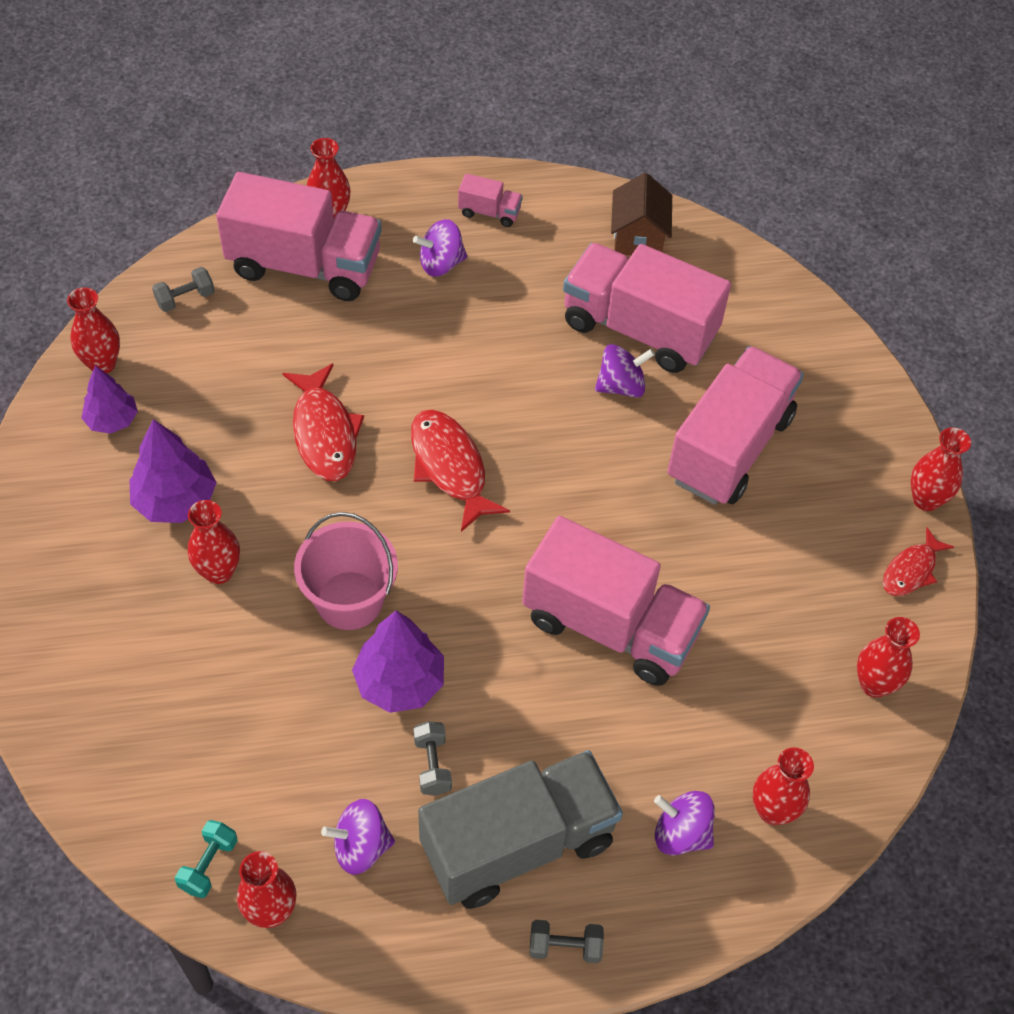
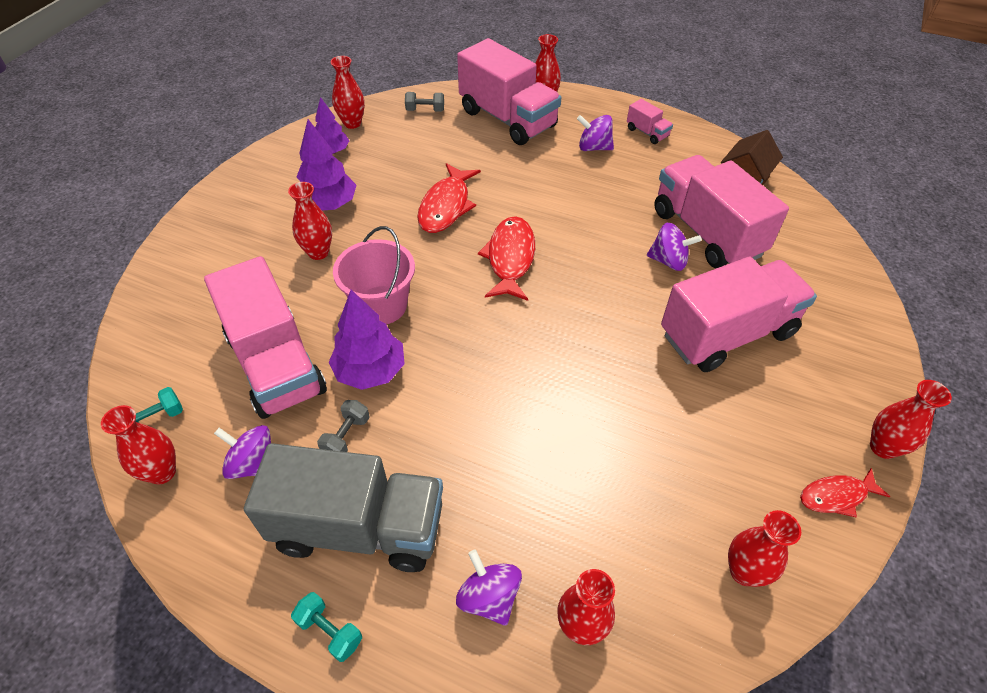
camera: 35 degrees right, 5 degrees down
pink truck [522,516,710,686] -> pink truck moved to [204,256,327,419]
grey dumbbell [530,920,604,963] -> turquoise dumbbell [291,592,362,662]

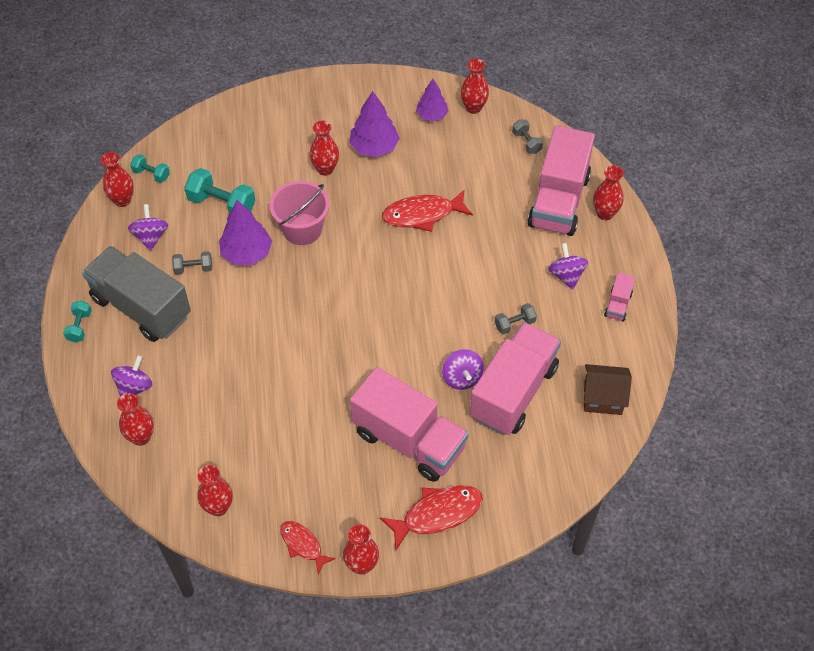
camera: 60 degrees right, 5 degrees up
pink truck [204,256,327,419] -> turquoise dumbbell [184,168,256,214]
grey truck [244,443,443,572] -> grey truck turned 150 degrees clockwise [82,246,191,342]
red fish [478,216,535,301] -> red fish moved to [380,485,483,550]
none -> grey dumbbell [495,303,537,334]

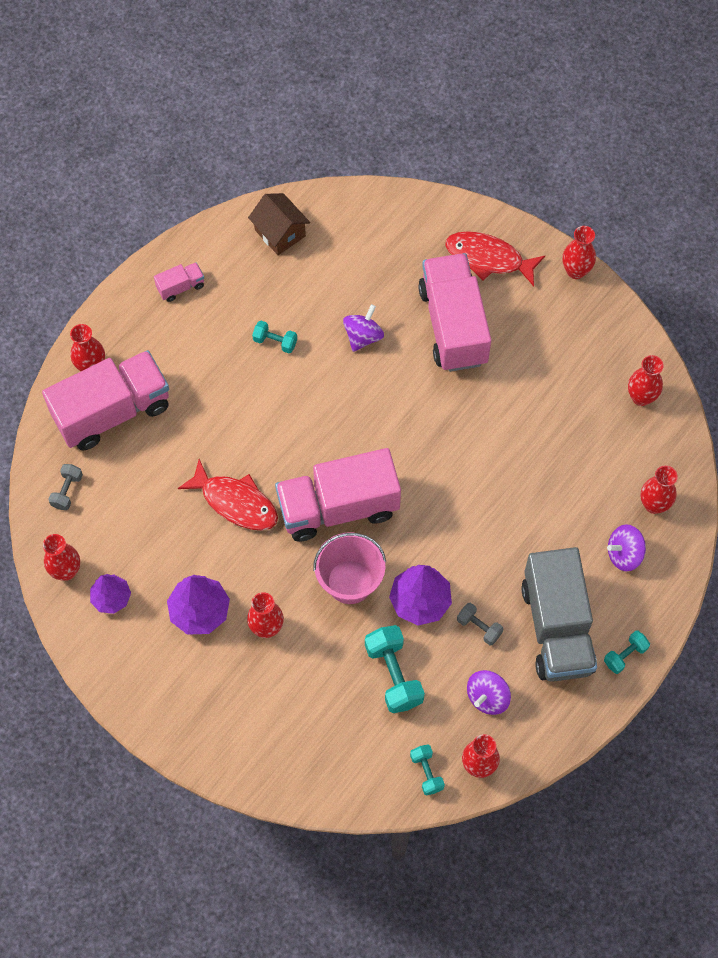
camera: 135 degrees left, 10 degrees up
red fish [280,521,336,574] -> none
pink truck [470,322,561,435] -> pink truck moved to [275,448,401,541]
grey dumbbell [495,303,537,334] -> turquoise dumbbell [252,321,297,353]
purple spinning top [548,243,588,290] -> none

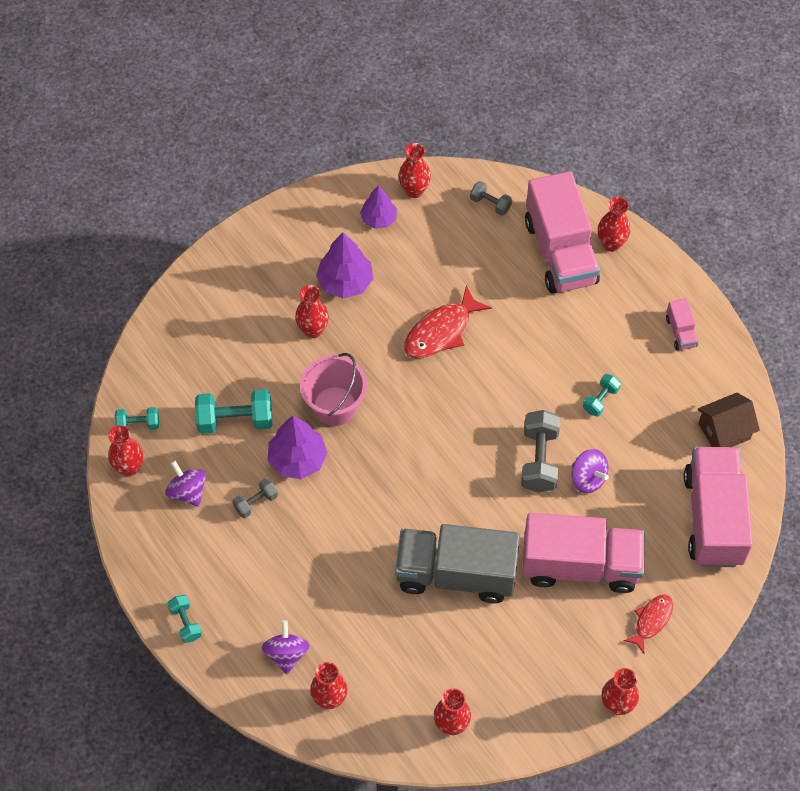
camera: 105 degrees right, 5 degrees down
pink truck [275,448,401,541] -> pink truck moved to [684,447,753,567]
red fish [446,231,545,286] -> red fish [624,594,673,653], size x0.62
grey truck [521,547,597,682] -> grey truck moved to [395,524,520,603]
none -> grey dumbbell [521,410,560,493]

